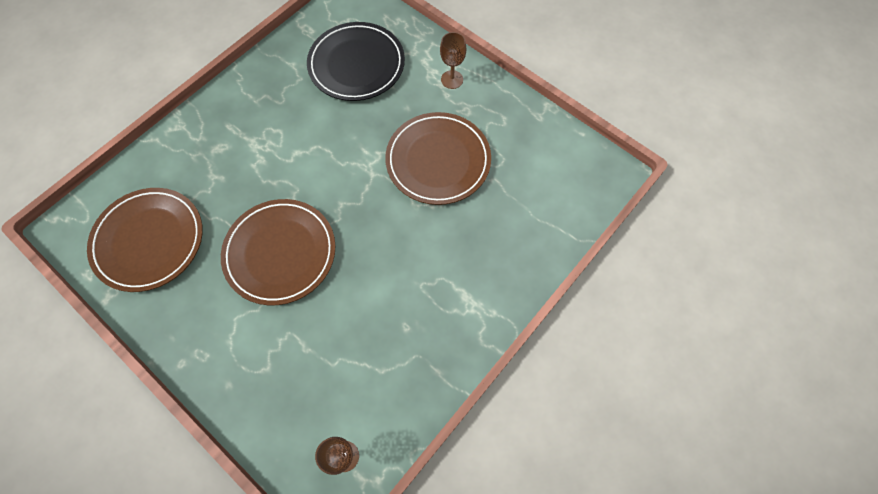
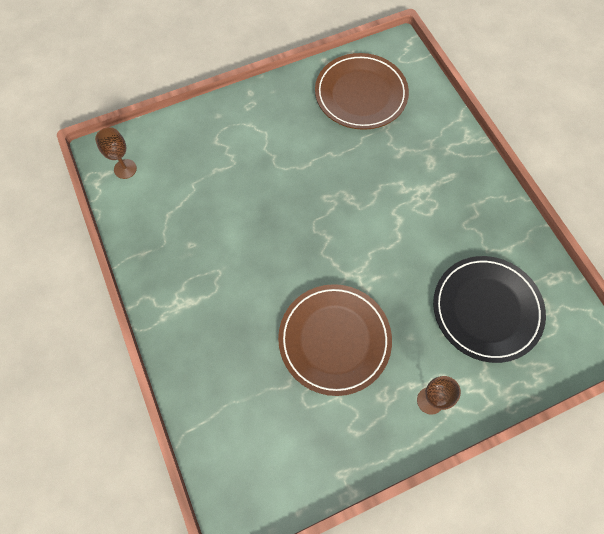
camera: 115 degrees right, 0 degrees up
brown plate [221,199,335,305] -> none

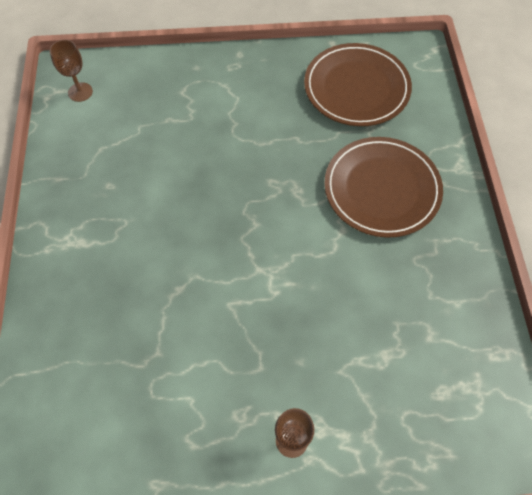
camera: 20 degrees right, 5 degrees down
brown plate [278,284,392,396] -> brown plate moved to [324,137,443,238]
black plate [433,256,546,363] -> none

